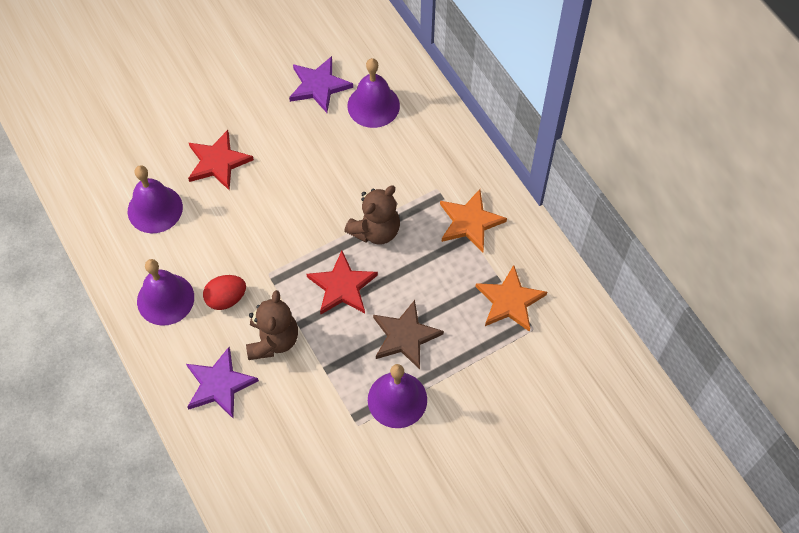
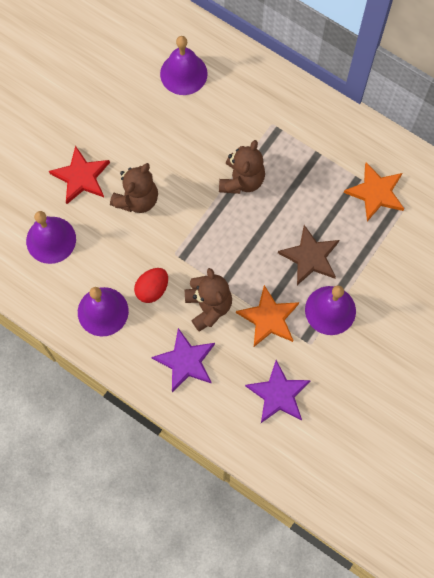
camera: 25 degrees left, 10 degrees up
purple star [289,56,353,113] -> purple star moved to [245,360,311,423]
red star [306,251,378,315] -> none
orange star [440,189,507,252] -> orange star moved to [236,285,299,347]
none -> brown teddy bear [110,163,158,213]

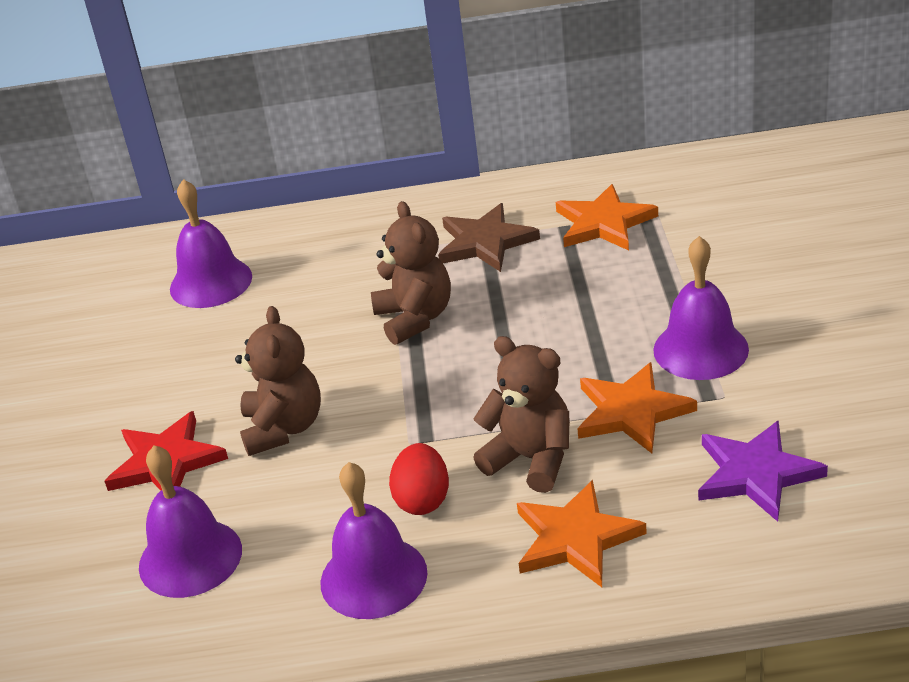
camera: 35 degrees left, 35 degrees down
purple star [152,328,215,392] -> orange star [517,480,647,587]
brown star [278,225,339,285] -> brown star moved to [438,203,540,272]

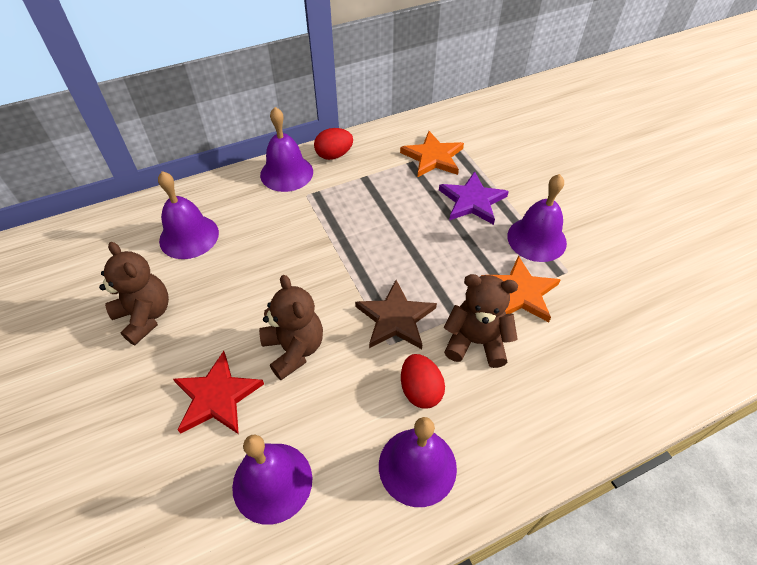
camera: 25 degrees left, 15 degrees up
brown teddy bear [371,201,451,345] -> brown teddy bear moved to [99,242,169,345]
brown star [438,203,540,272] -> brown star moved to [355,280,437,349]
orange star [517,480,647,587] -> none
purple star [698,420,828,522] -> purple star moved to [439,171,509,225]
none -> purple bell [260,107,313,192]
none -> red egg [314,128,353,160]

